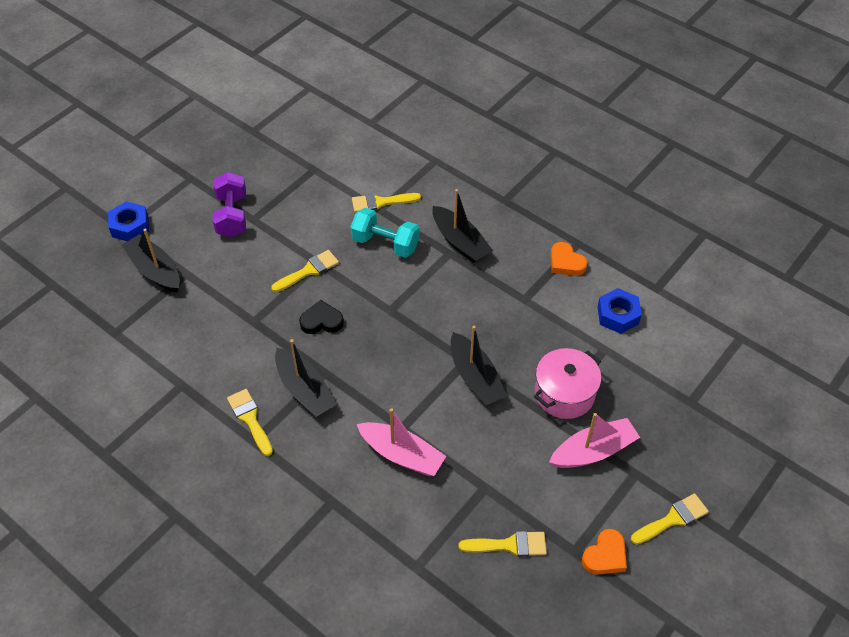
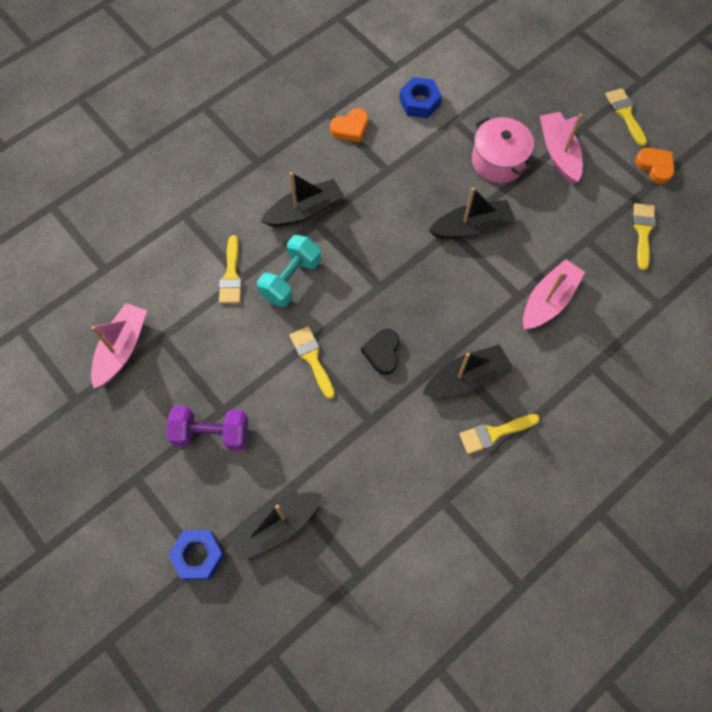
camera: 80 degrees left, 15 degrees up
none -> pink boat [91,303,147,388]

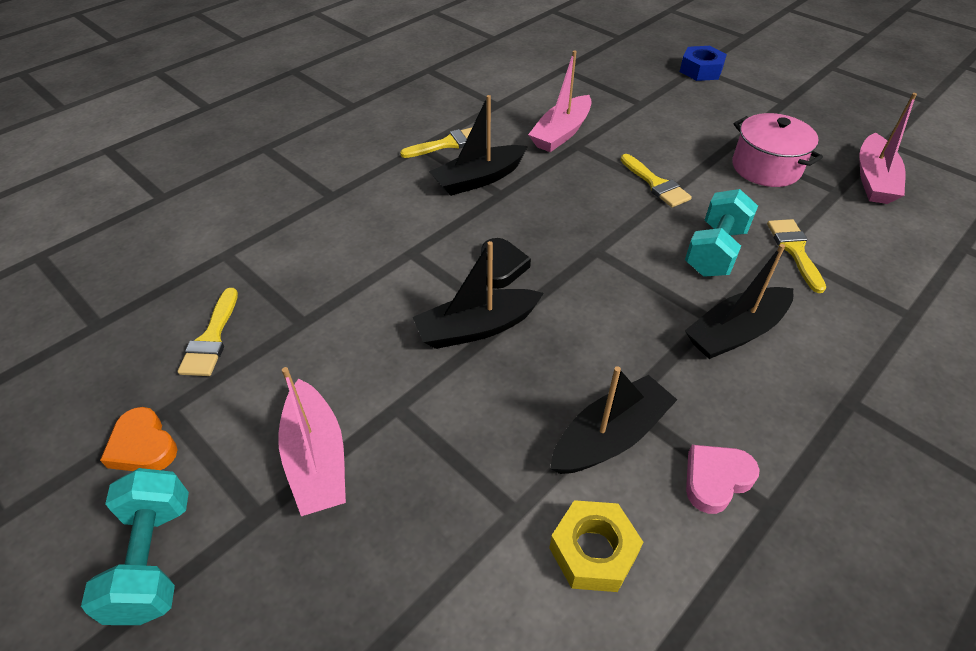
camera: 175 degrees right, 20 degrees down
purple dumbbell [167,406,248,451] -> none
black boat [227,492,322,561] -> black boat moved to [550,366,677,474]
orange heart [330,108,368,142] -> pink heart [686,445,760,514]
black heart [361,329,399,375] -> black heart moved to [481,238,531,289]
blue nut [399,77,442,119] -> yellow nut [549,500,643,592]
pink pot [472,117,534,183] -> pink pot moved to [732,113,823,187]
pink boat [523,259,585,329] -> pink boat moved to [528,50,592,152]
yellow brush [605,88,647,147] -> turquoise dumbbell [81,468,189,625]

